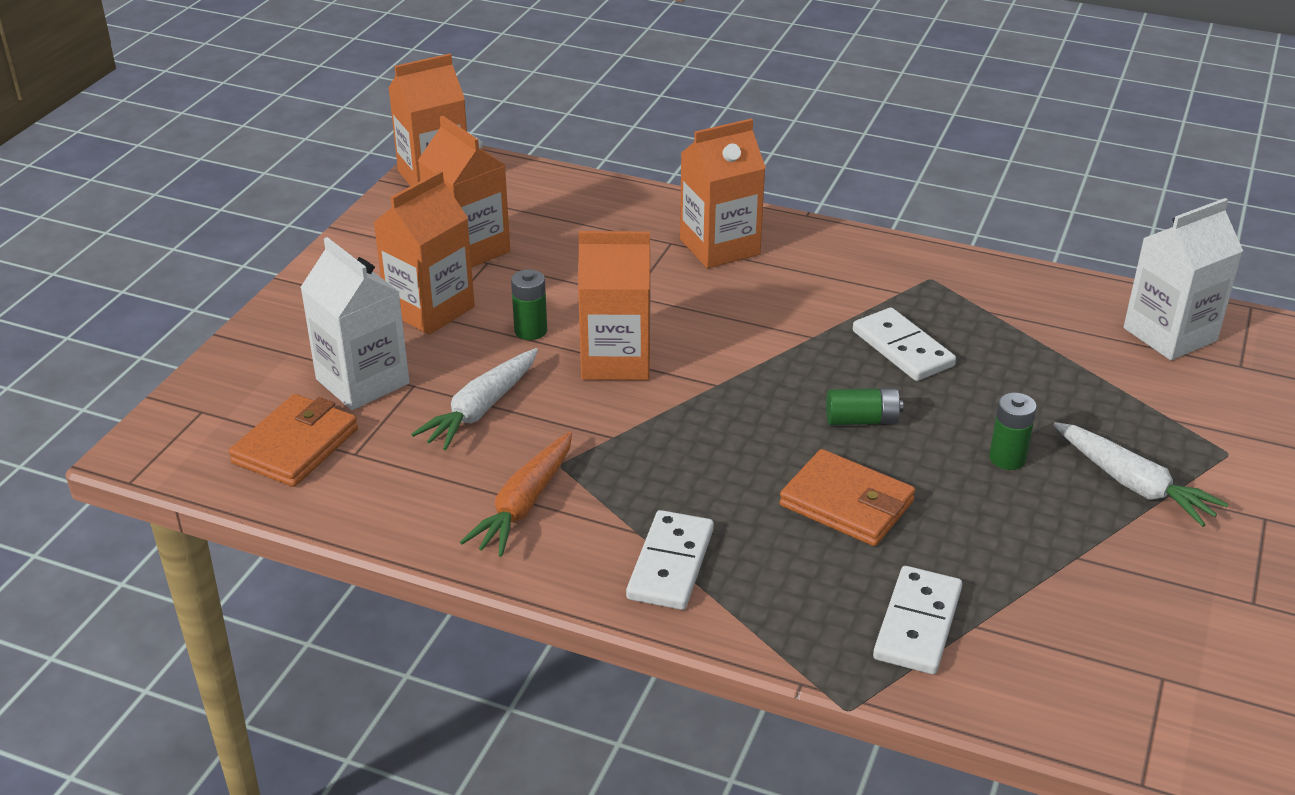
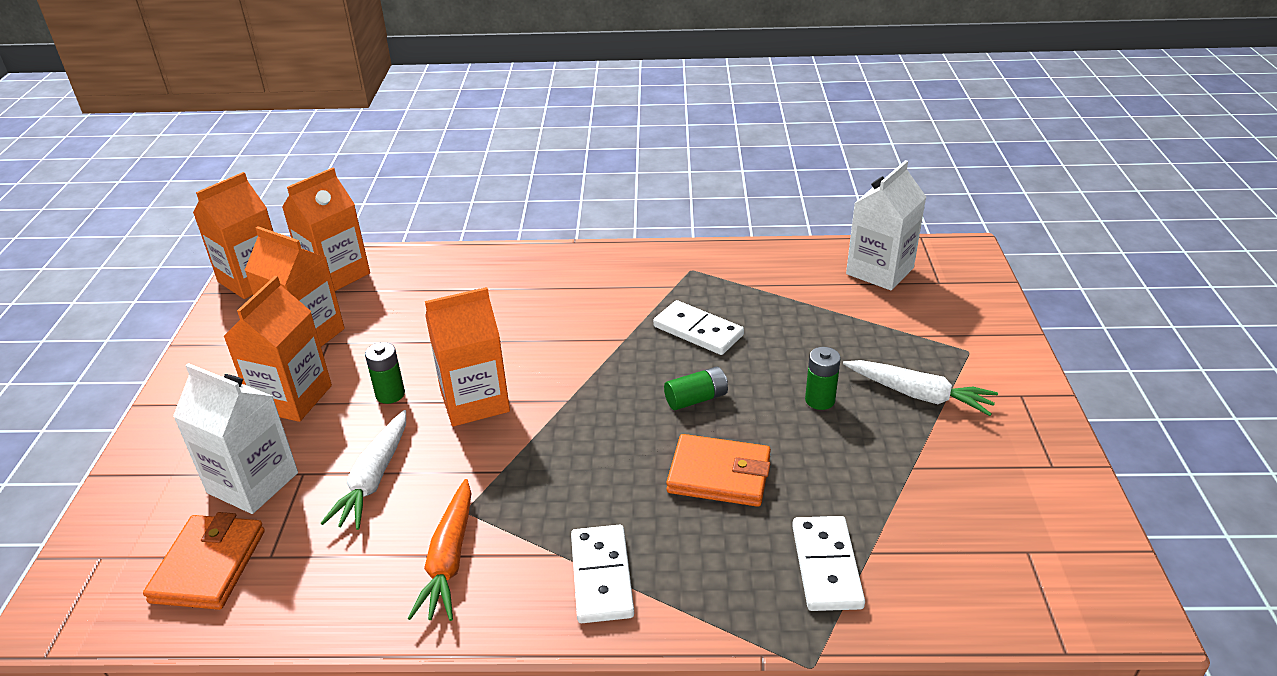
camera: 20 degrees left, 0 degrees up
orange carton [680,119,766,268] -> orange carton moved to [282,168,370,291]

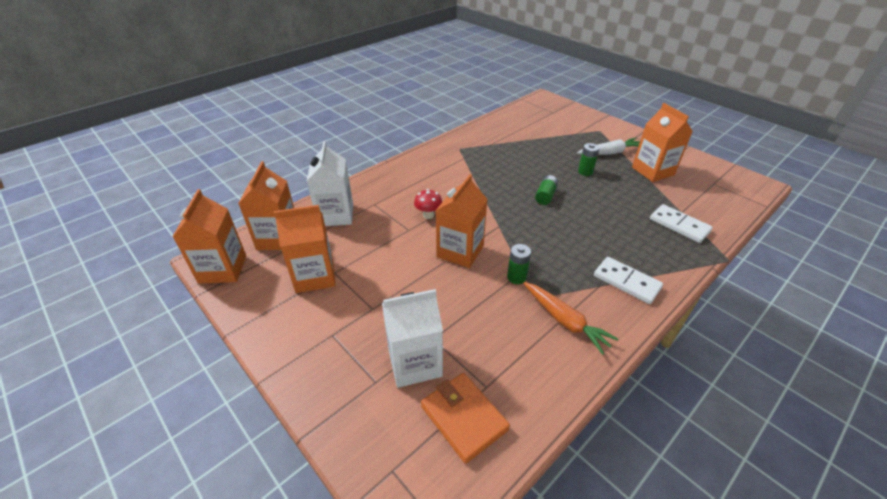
camera: 45 degrees left, 5 degrees up
orange carton [223,276,332,422] -> orange carton moved to [632,103,693,182]
white carrot [320,410,406,530] -> none
green battery [365,342,405,404] -> green battery moved to [507,244,531,284]
white domino [653,300,744,355] -> none
orange wallet [666,434,771,507] -> none
white carton [846,160,926,290] -> white carton moved to [307,141,353,226]
none -> red mushroom [414,189,442,219]

